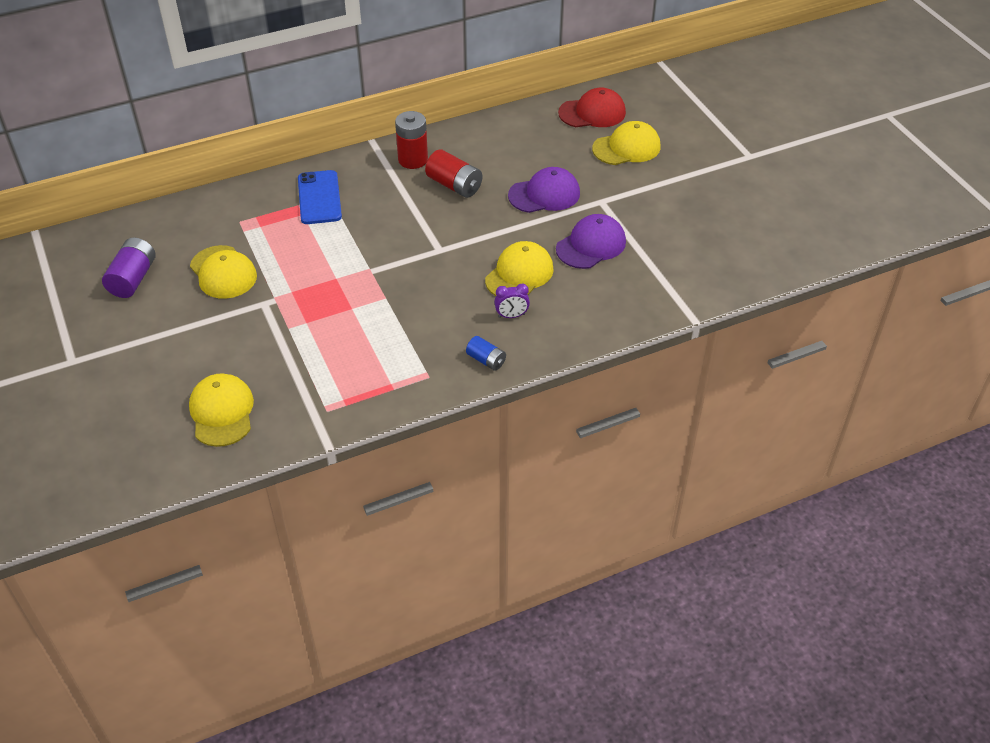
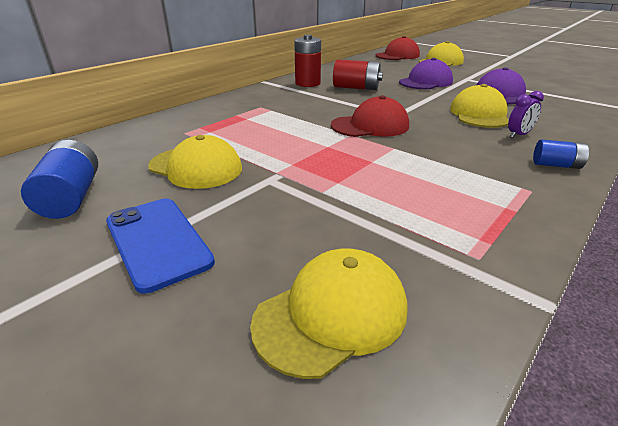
camera: 25 degrees left, 15 degrees down
purple battery [102,237,156,298] -> blue battery [21,140,98,219]
yellow cap [189,373,254,447] -> yellow cap turned 90 degrees clockwise [250,249,407,379]
blue phone [298,170,342,224] -> blue phone moved to [106,199,215,294]
none -> red cap [331,95,409,137]

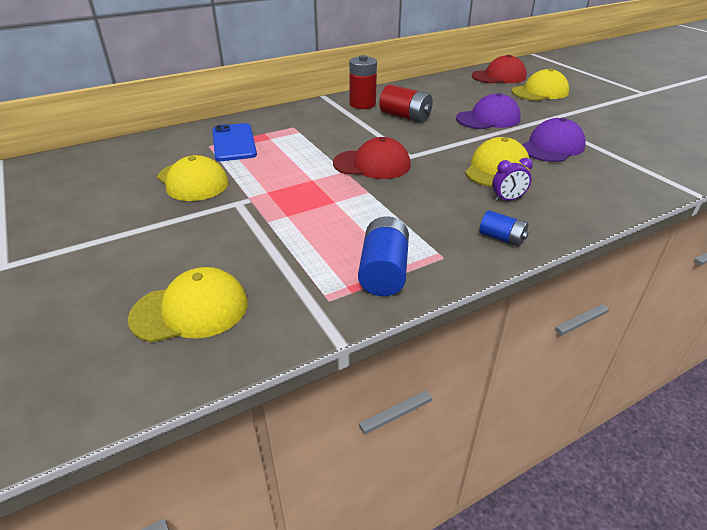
camera: 20 degrees right, 5 degrees up
blue battery [21,140,98,219] -> blue battery moved to [358,216,409,296]
blue phone [106,199,215,294] -> blue phone moved to [213,123,257,161]

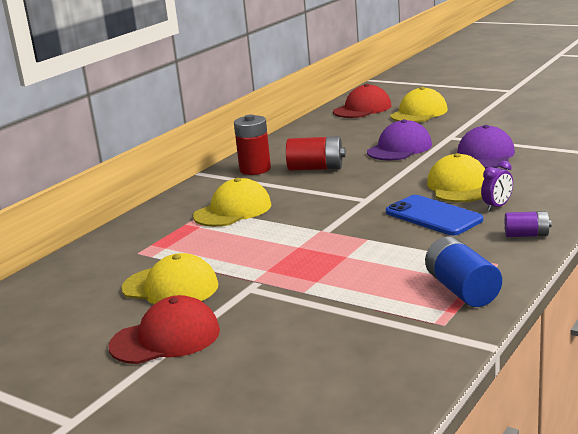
camera: 25 degrees left, 15 degrees down
yellow cap [128,267,248,342] -> yellow cap moved to [193,178,271,227]
blue phone [213,123,257,161] -> blue phone moved to [386,195,483,235]
red cap [333,137,411,179] -> red cap moved to [108,295,220,364]
blue battery [479,210,528,246] -> purple battery [505,211,551,237]

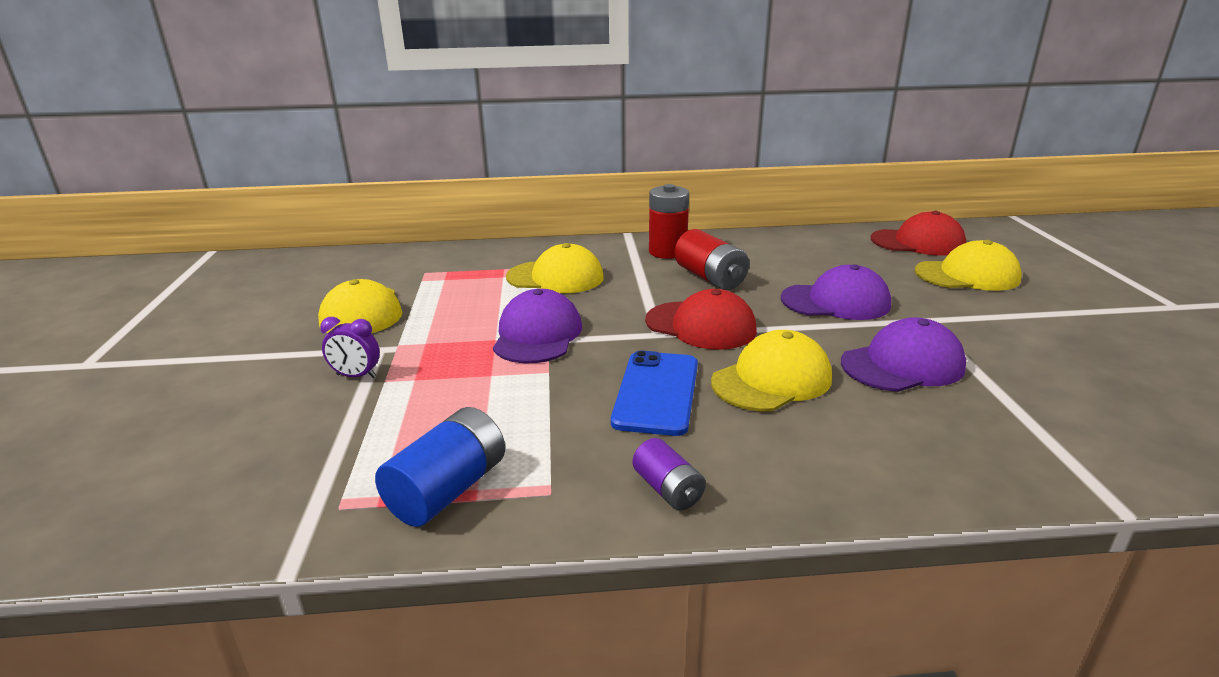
camera: 50 degrees right, 5 degrees up
red cap [108,295,220,364] -> red cap moved to [645,289,757,350]
purple clock [481,161,513,211] -> purple clock moved to [320,317,380,378]
none -> purple cap [493,289,582,363]

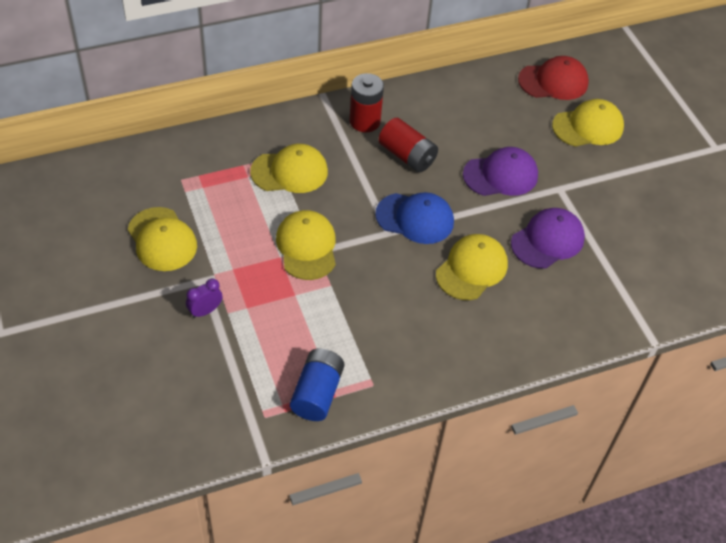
camera: 20 degrees left, 25 degrees up
purple clock [320,317,380,378] -> purple clock turned 150 degrees clockwise [186,278,222,318]
purple cap [493,289,582,363] -> yellow cap [276,210,336,280]
blue phone [611,351,698,436] -> none
purple battery [633,438,706,510] -> none
red cap [645,289,757,350] -> blue cap [375,192,454,244]

